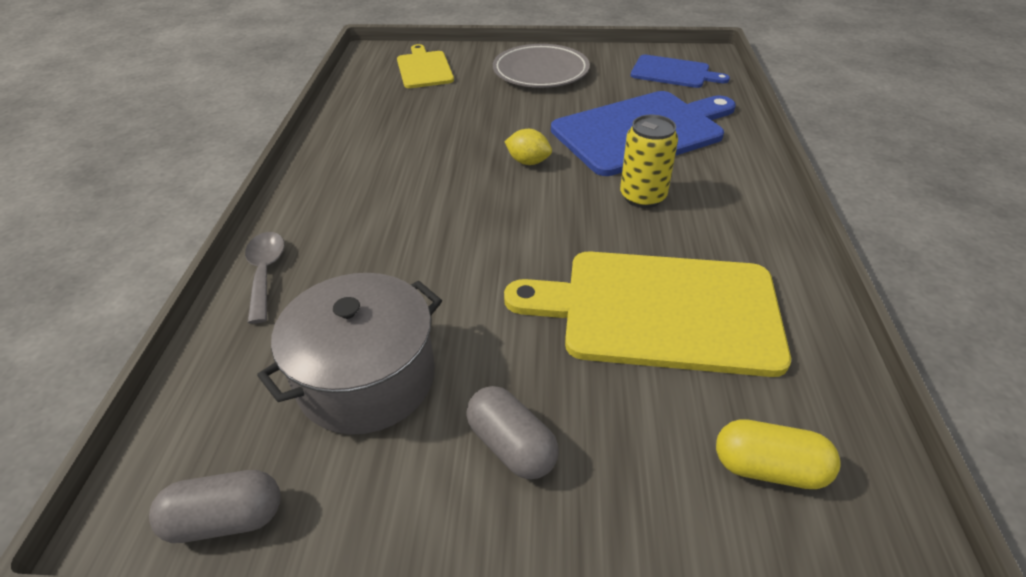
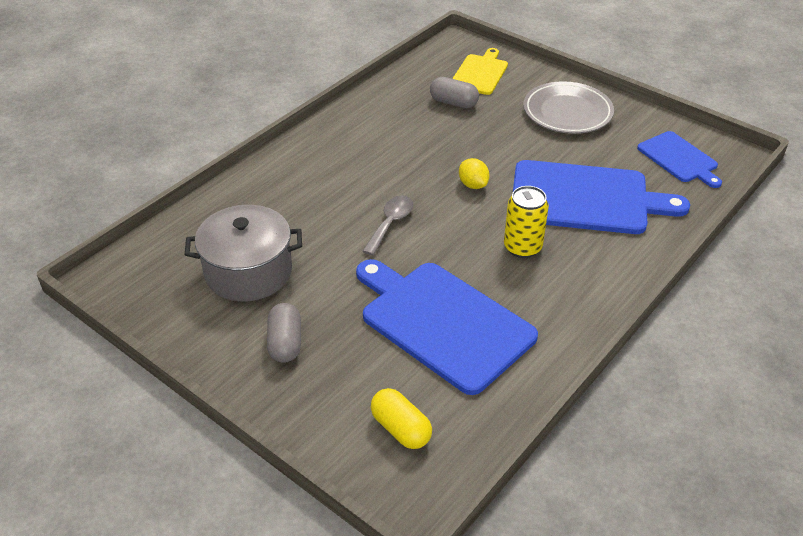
camera: 35 degrees right, 0 degrees up
grey capsule [149,470,281,543] -> grey capsule moved to [430,77,479,108]
grey spoon [245,232,285,324] -> grey spoon moved to [363,195,413,255]
yellow cutting board [504,252,791,377] -> blue cutting board [356,259,538,395]

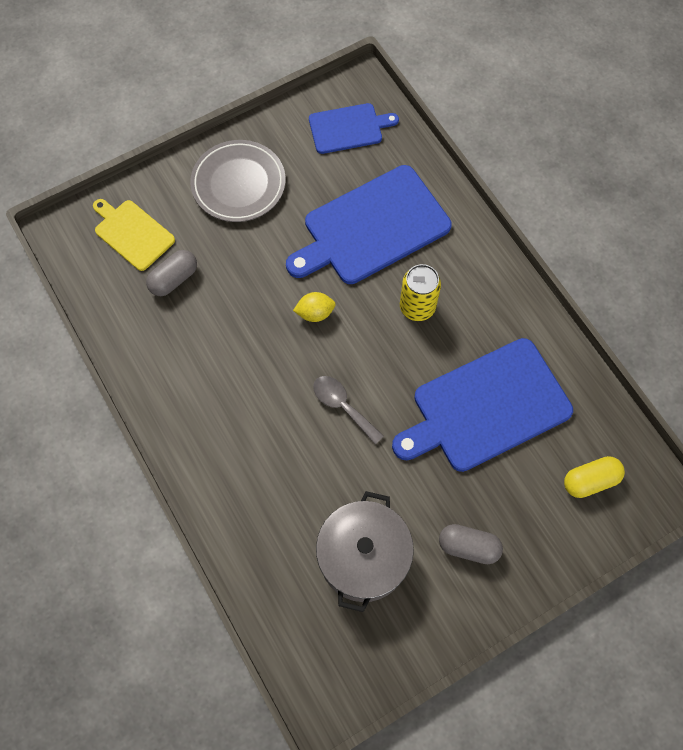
camera: 70 degrees left, 25 degrees up
blue cutting board [513,160,690,234] -> blue cutting board turned 150 degrees counterclockwise [286,165,452,284]

